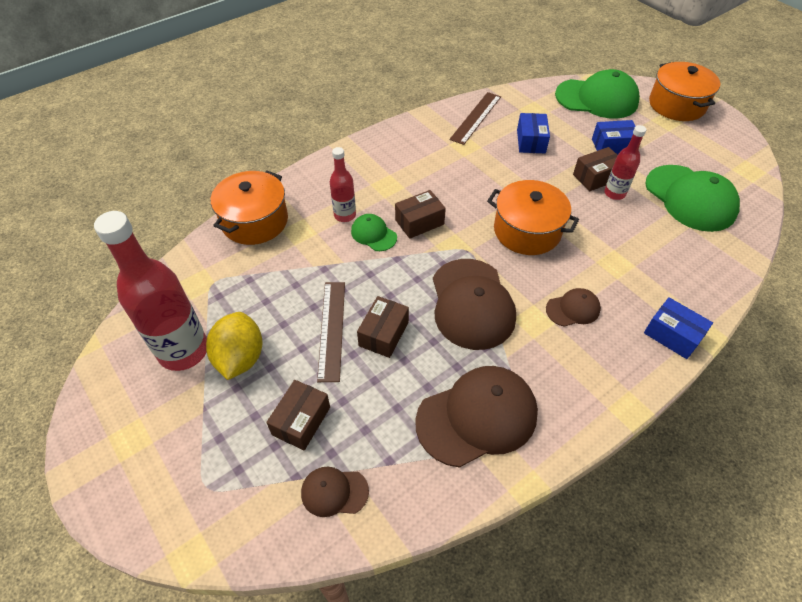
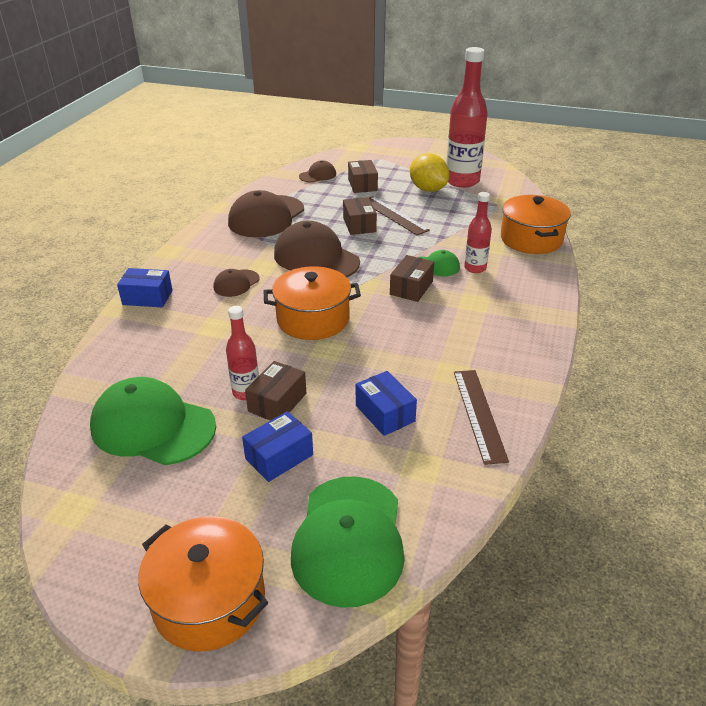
camera: 145 degrees right, 15 degrees down
green cap [555,69,640,119] -> green cap turned 60 degrees counterclockwise [291,476,405,608]

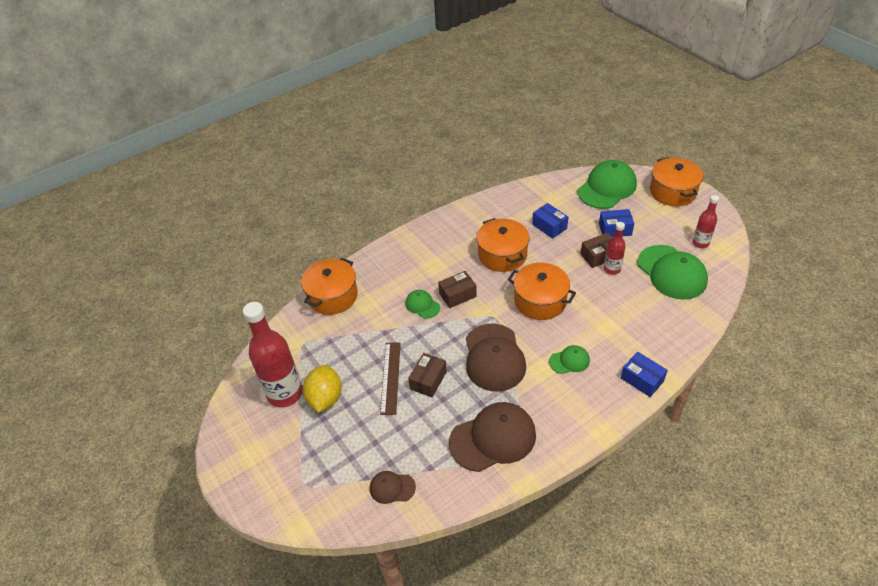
camera: 140 degrees left, 10 degrees up
brown cap [214,269,260,297] -> green cap [549,345,590,374]
brown box [348,160,378,193] -> none
blue box [356,371,417,436] -> blue box turned 45 degrees counterclockwise [532,203,568,239]
brown ruler [454,370,509,465] -> none
red bottle [464,192,492,273] -> red bottle moved to [693,195,719,248]
none -> orange pot [477,218,529,272]

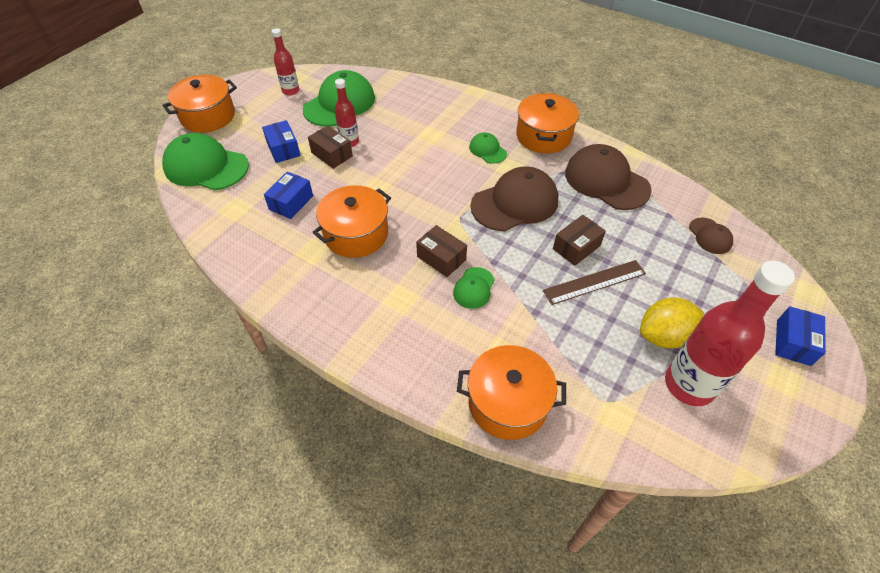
camera: 115 degrees left, 5 degrees up
brown box [408,353,447,397] -> brown box turned 45 degrees counterclockwise [553,215,606,266]
orange pot [508,263,576,320] -> orange pot moved to [516,93,579,154]
blue box [621,352,668,397] -> blue box moved to [775,306,826,366]

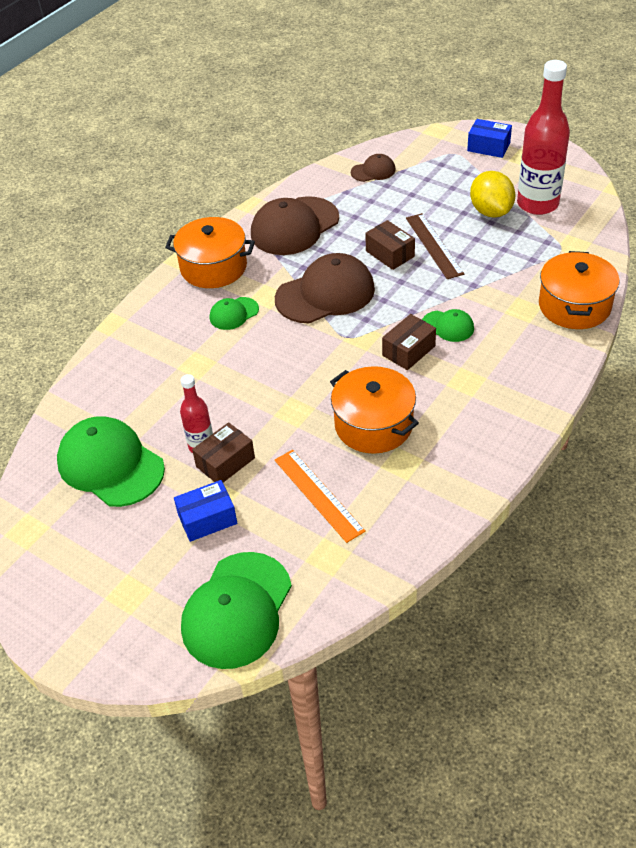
camera: 85 degrees left, 5 degrees down
orange pot [163,75,237,133] -> none
blue box [264,172,313,219] -> orange ruler [275,450,366,543]
red bottle [272,28,299,95] -> none
brown cap [470,166,558,231] -> brown cap turned 90 degrees clockwise [275,253,375,323]

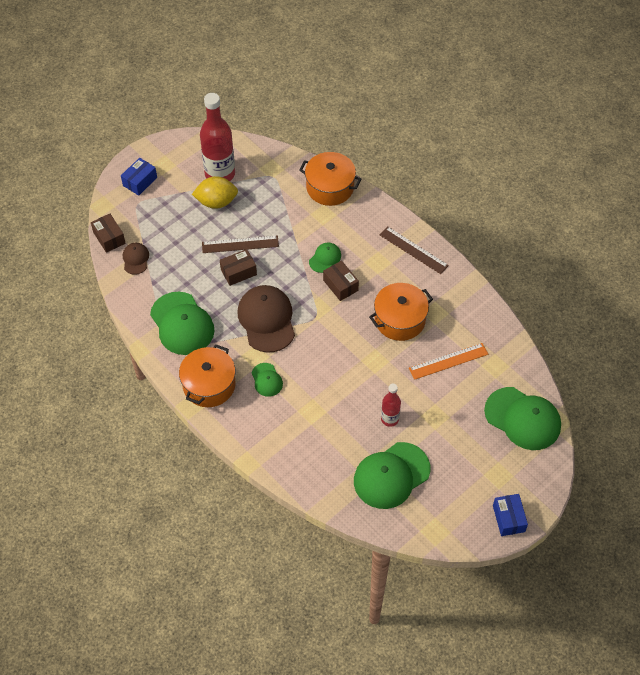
camera: 80 degrees left, 10 degrees up
blue box [174,480,237,542] -> blue box moved to [493,494,528,536]
brown box [192,422,255,483] -> brown box moved to [91,214,126,253]
brown cap [251,196,339,255] -> green cap [150,292,214,355]
none -> brown ruler [380,226,449,274]

